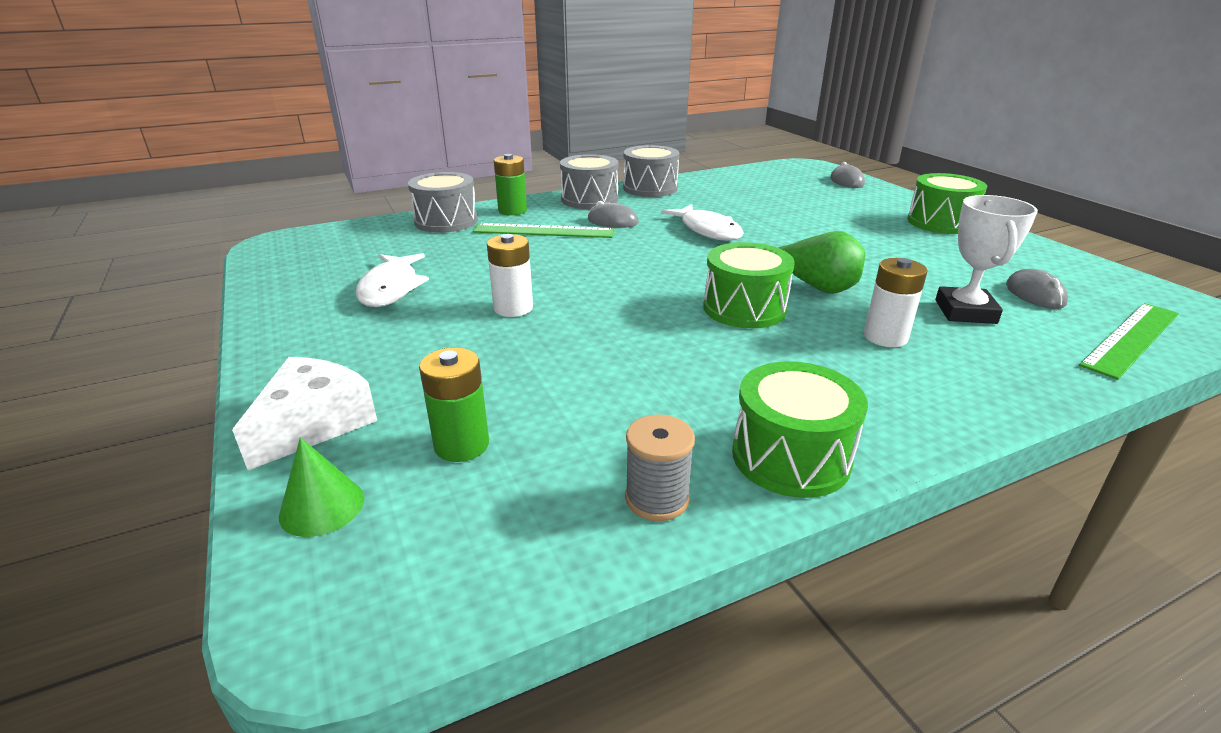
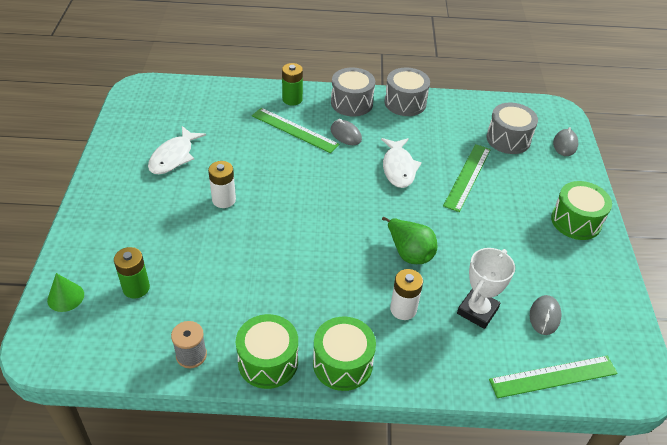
camera: 25 degrees right, 15 degrees up
white cheese [232,357,377,470] -> none
grey drum [408,172,478,233] -> grey drum moved to [486,103,538,154]
green drum [703,242,795,328] -> green drum moved to [313,317,376,391]
none -> green ruler [443,144,491,212]

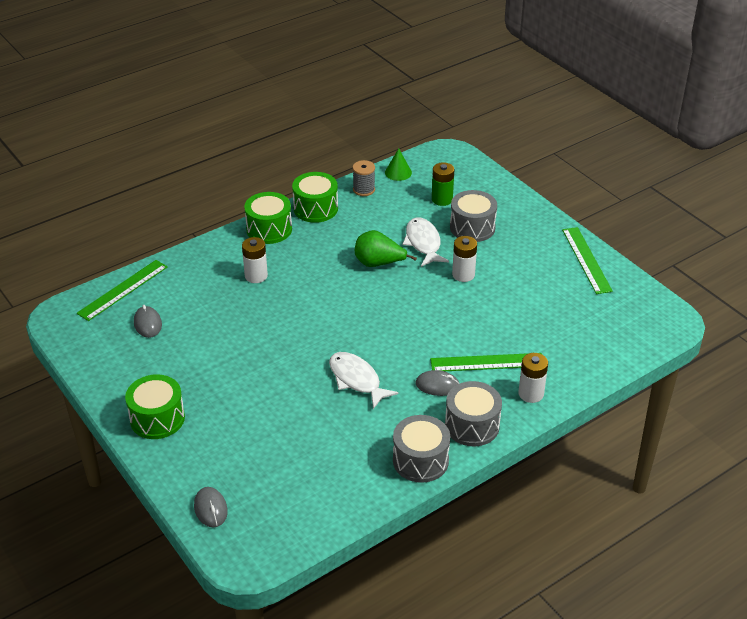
camera: 145 degrees right, 5 degrees down
green cone [47,273,84,312] -> green cone moved to [385,148,412,181]
white fish [148,126,206,174] -> white fish moved to [403,217,449,267]
green battery [282,63,303,105] -> white battery [518,353,548,403]
green pear [382,217,438,264] -> green pear moved to [355,230,417,267]
green ruler [443,144,491,212] -> green ruler moved to [562,227,613,294]
white trophy [457,248,515,329] -> none
grey drum [486,103,538,154] -> grey drum moved to [450,190,497,242]

